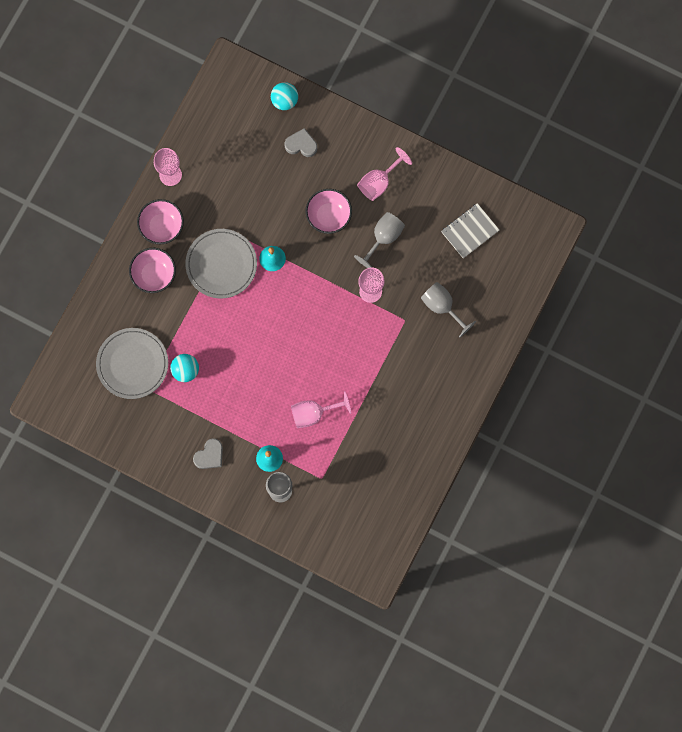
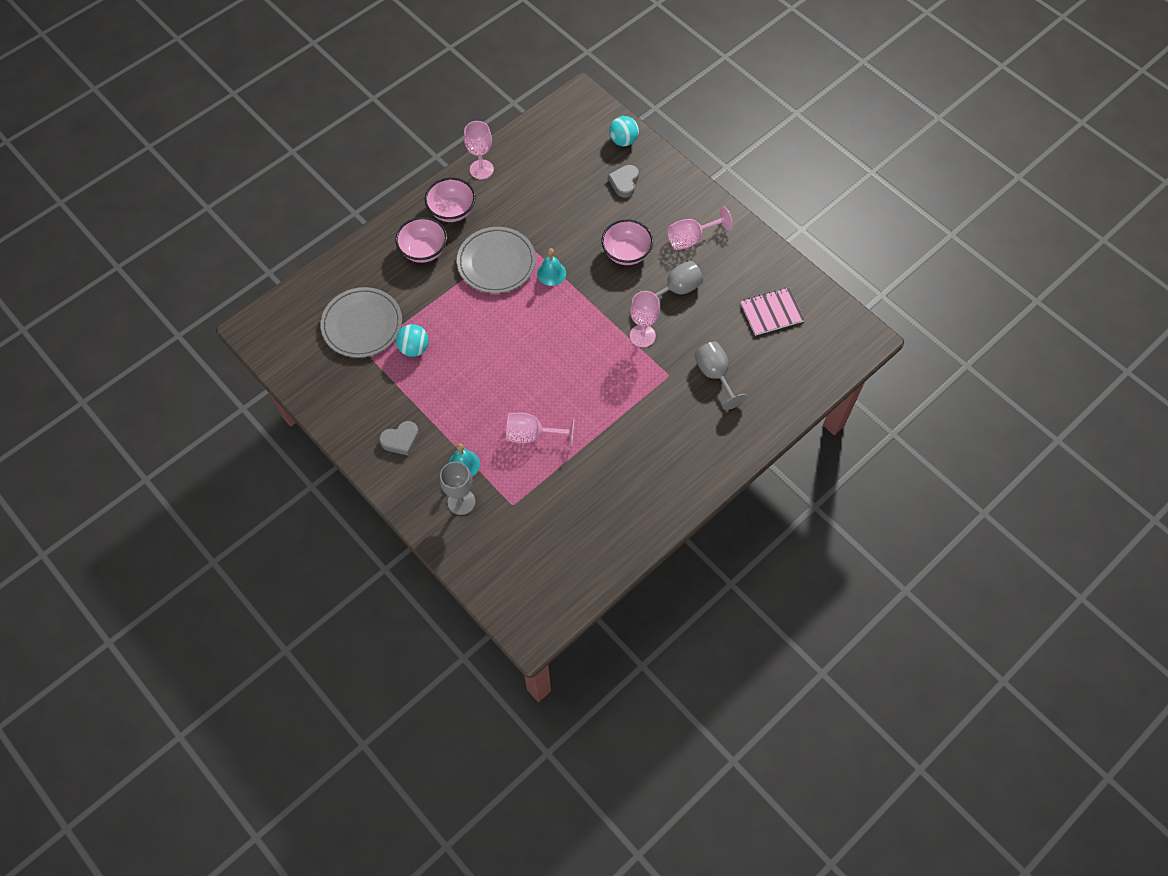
camera: 20 degrees right, 15 degrees down
grey heart [285,128,317,157] -> grey heart turned 105 degrees counterclockwise [608,165,639,198]
grey notebook [441,203,499,258] -> pink notebook [740,288,805,336]

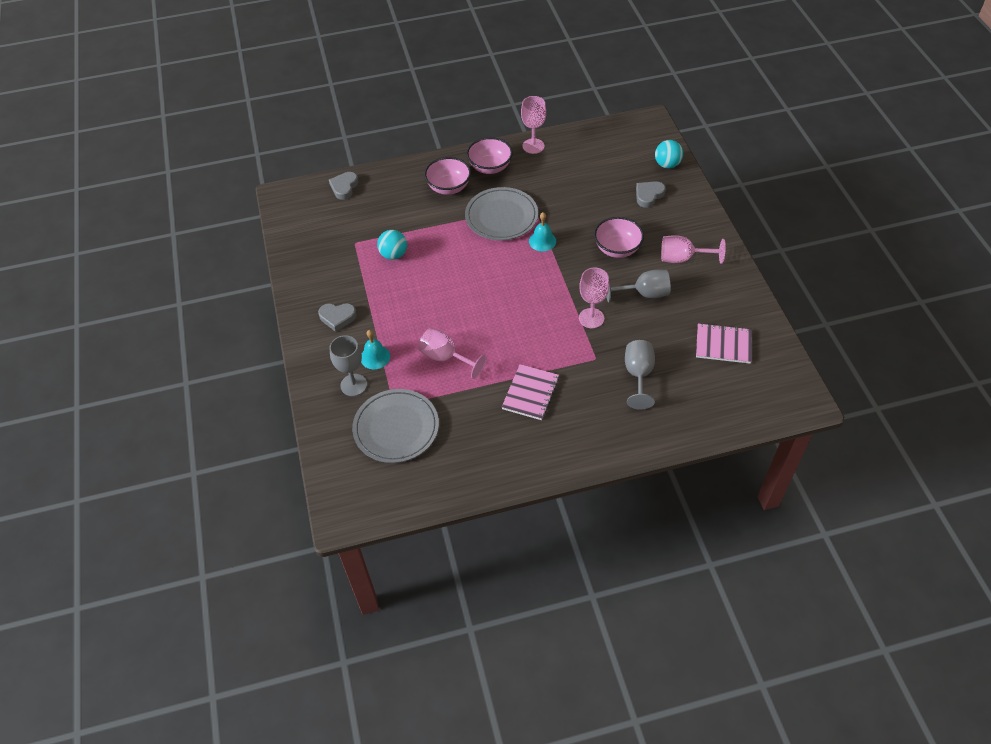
camera: 30 degrees right, 10 degrees down
grey plate [320,287,402,358] -> grey plate moved to [352,389,439,463]
none -> grey heart [329,172,358,200]
none -> pink notebook [502,364,559,420]

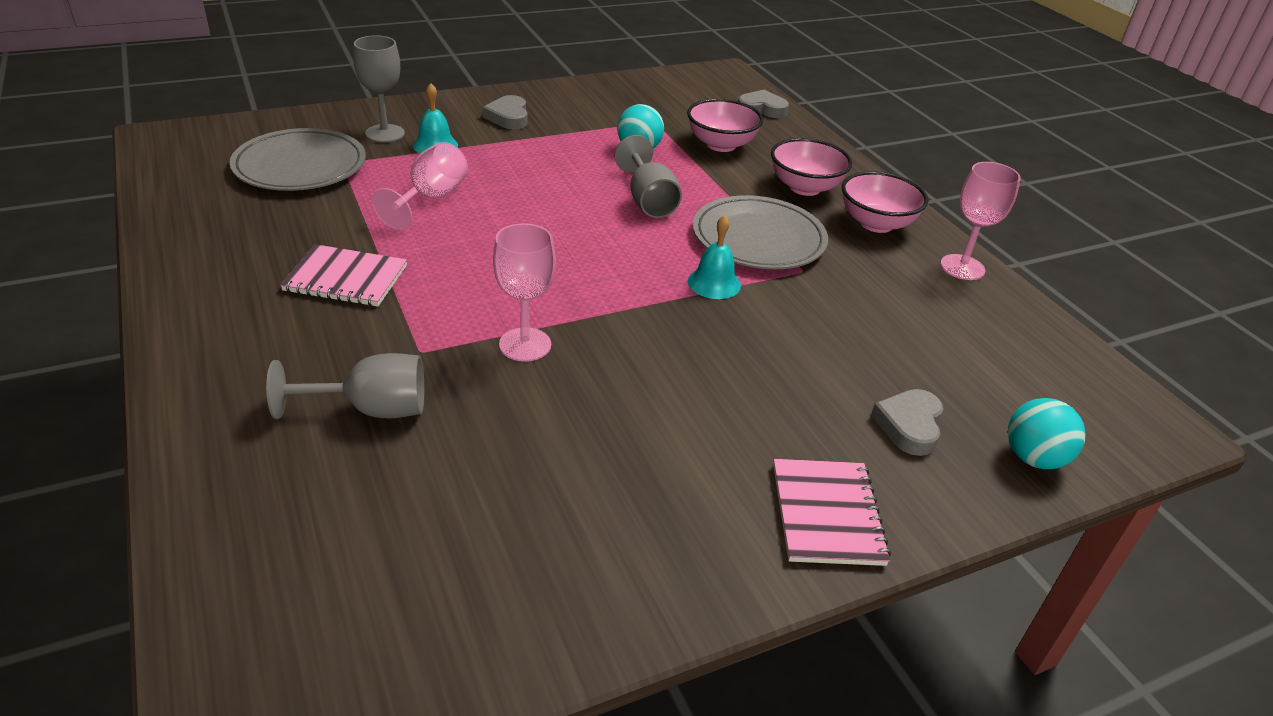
camera: 75 degrees right, 15 degrees down
pink bowl [594,217,644,258] -> pink bowl moved to [687,99,763,152]
grey goblet [606,270,671,302] -> grey goblet moved to [614,135,682,218]
grey heart [636,181,666,208] -> grey heart turned 105 degrees counterclockwise [871,389,943,456]
pink goblet [661,235,726,264] -> none
pink notebook [696,323,752,364] -> pink notebook moved to [773,459,891,566]

